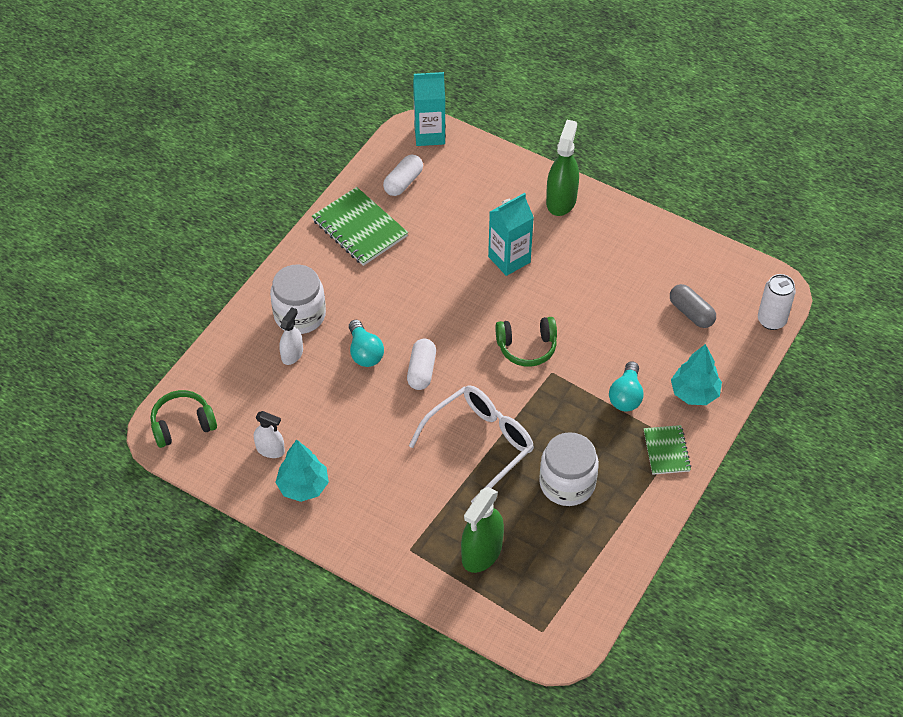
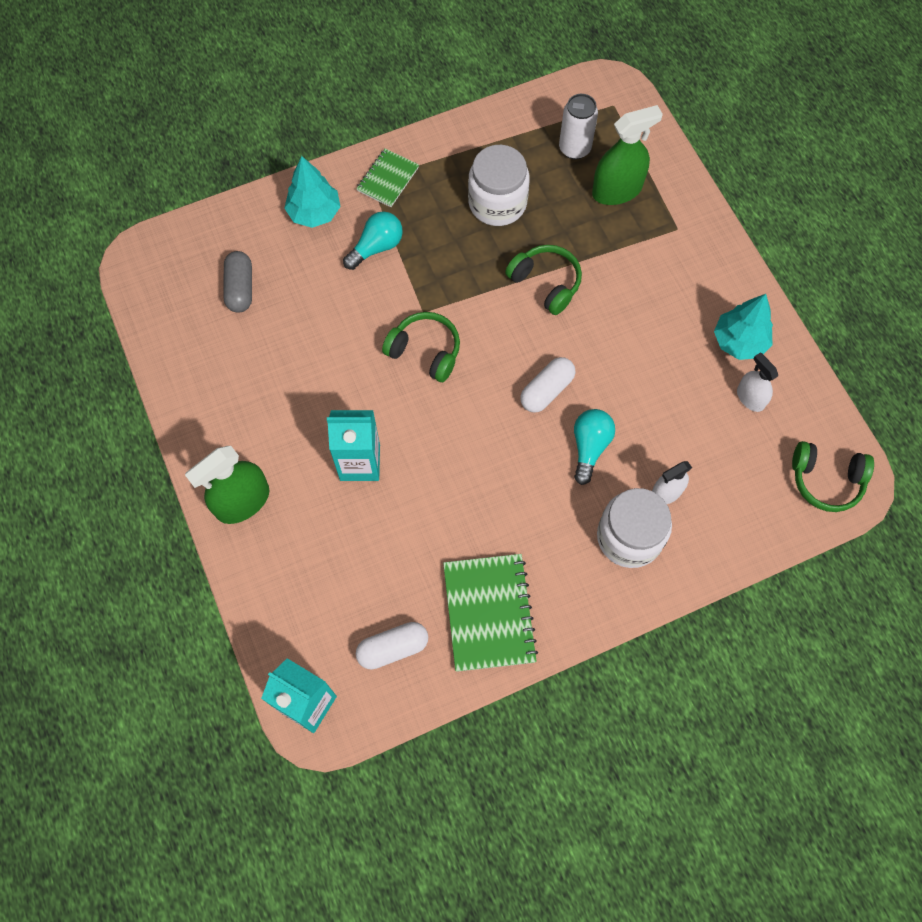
camera: 145 degrees left, 15 degrees up
white glasses [409,385,534,503] -> green headphones [505,245,582,315]
white can [758,274,796,330] -> white can moved to [559,94,598,160]

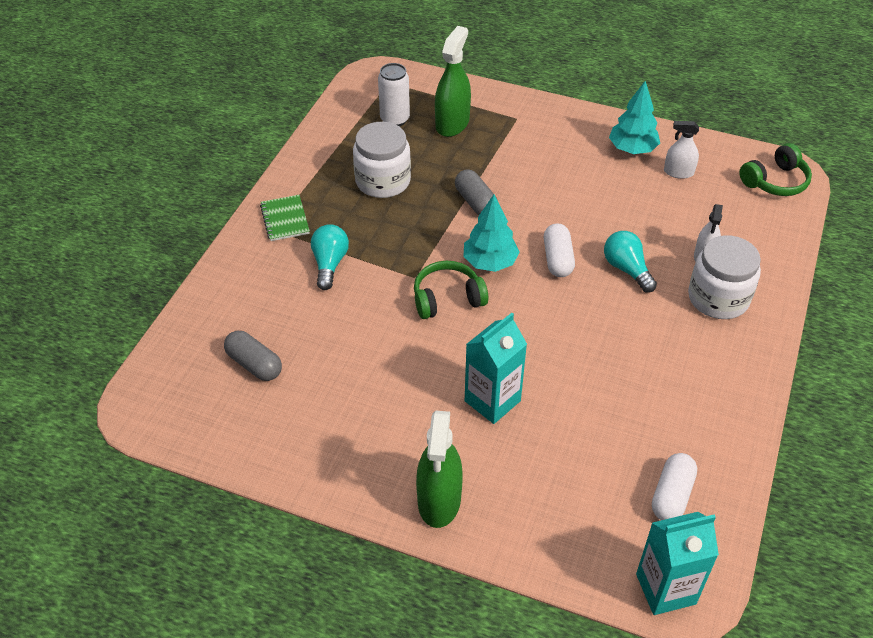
camera: 45 degrees left, 20 degrees down
turquoise tree [284,156,341,228] -> turquoise tree moved to [463,195,520,272]
green notebook [443,554,538,672] -> none
green headphones [505,245,582,315] -> grey capsule [455,169,498,215]

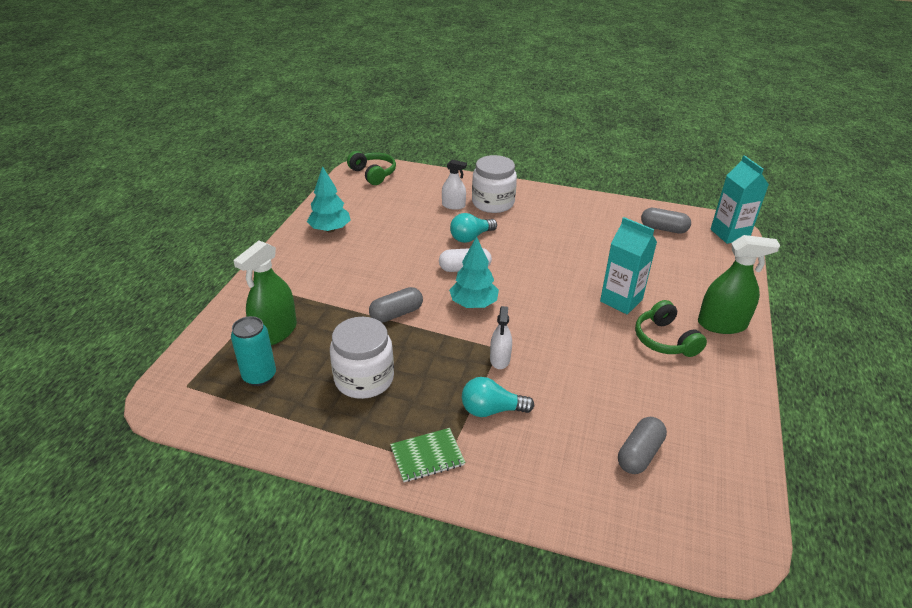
camera: 95 degrees left, 10 degrees down
white can [378,63,410,127] -> turquoise can [231,316,276,386]
green headphones [414,261,488,319] -> green headphones moved to [635,300,707,357]
green spray bottle [435,26,471,137] -> green spray bottle turned 75 degrees counterclockwise [233,240,297,345]
white capsule [652,453,697,520] -> grey capsule [641,208,691,234]
white spray bottle [664,121,699,179] -> white spray bottle moved to [490,306,512,369]

